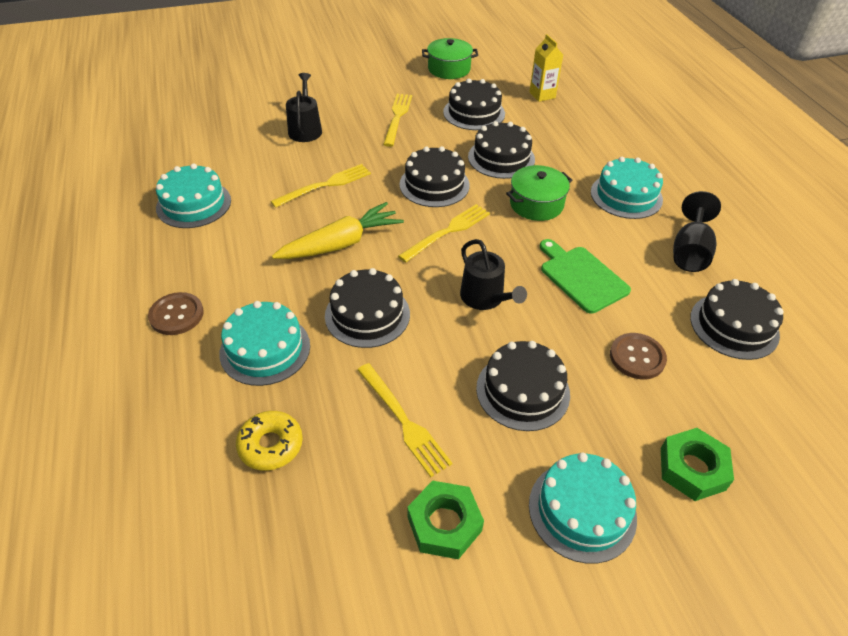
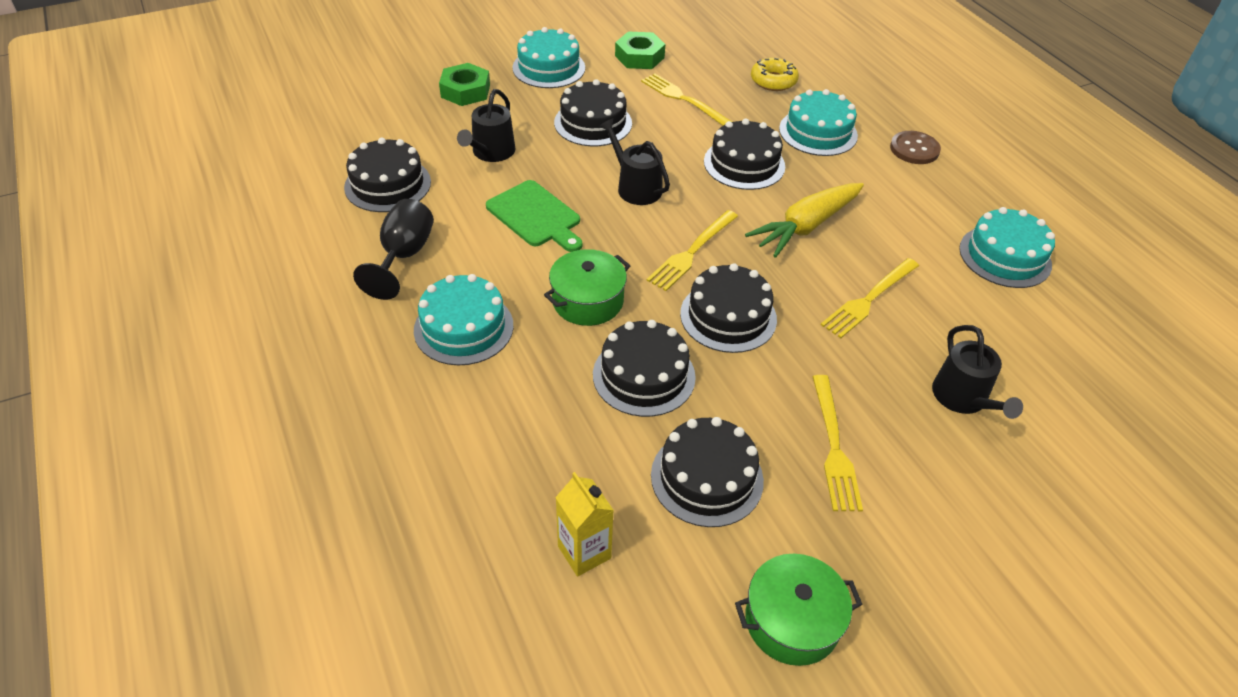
camera: 170 degrees right, 0 degrees up
brown button [610,333,667,379] -> black watering can [457,89,516,162]

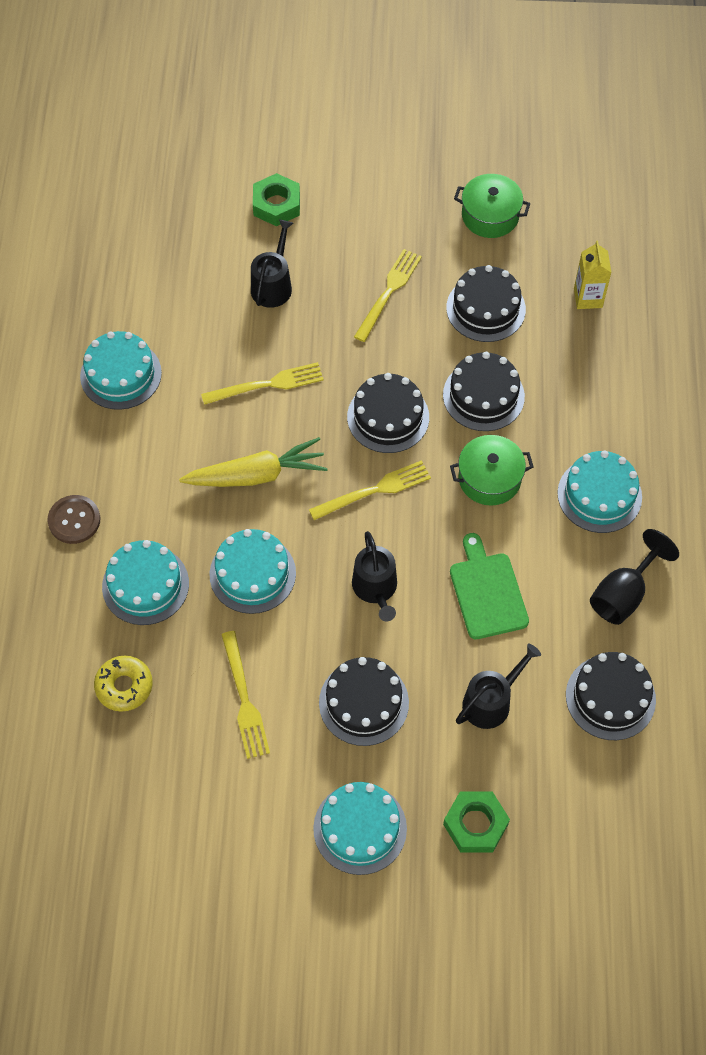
camera: 150 degrees left, 15 degrees up
green nut [615,31,665,69] -> green nut moved to [253,173,300,226]
black cake [704,119,785,190] -> turquoise cake [209,529,296,614]

